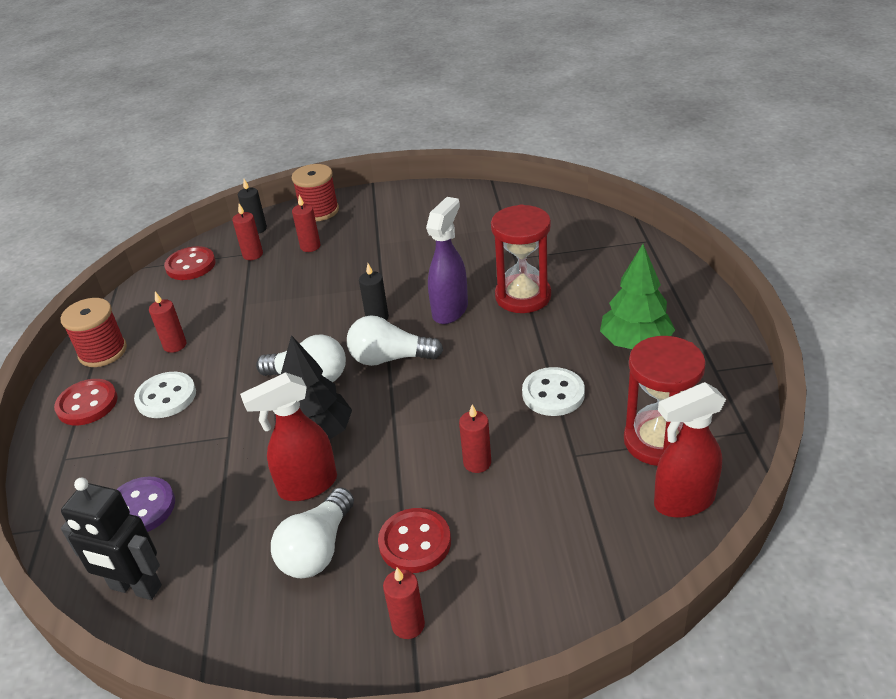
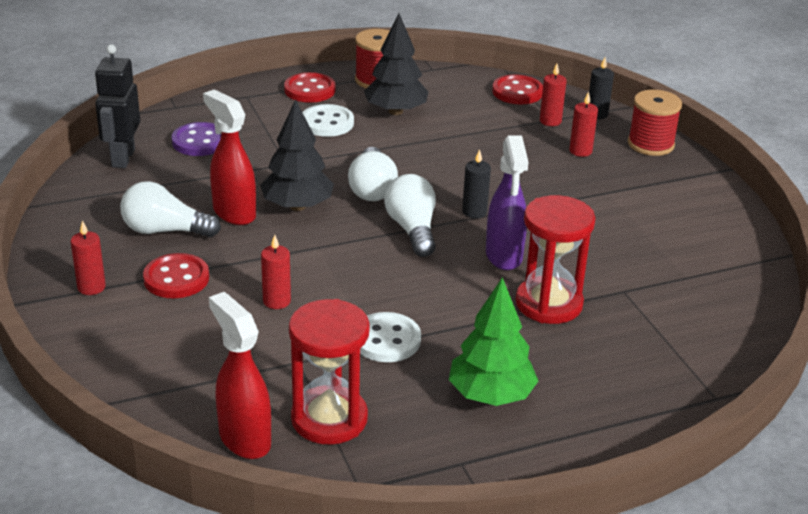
camera: 70 degrees right, 5 degrees down
red candle [149,292,186,353] -> black tree [364,14,428,115]
purple spray bottle [426,197,468,324] -> purple spray bottle turned 75 degrees clockwise [486,135,528,270]

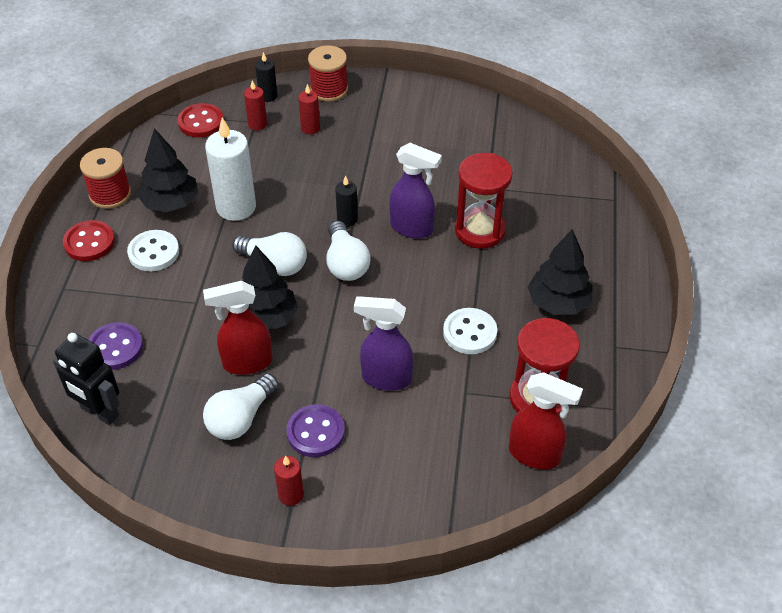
camera: 60 degrees left, 15 degrees up
red button [143,253,209,298] -> purple button [286,404,345,457]
red spray bottle [209,292,271,459] -> red spray bottle turned 150 degrees counterclockwise [509,372,583,469]
red candle [261,235,291,309] -> purple spray bottle [354,296,413,391]
white light bulb [384,174,436,257] -> white light bulb turned 120 degrees counterclockwise [326,221,371,281]
green tree [449,277,538,406] -> black tree [528,229,593,315]
none -> white candle [205,117,256,221]

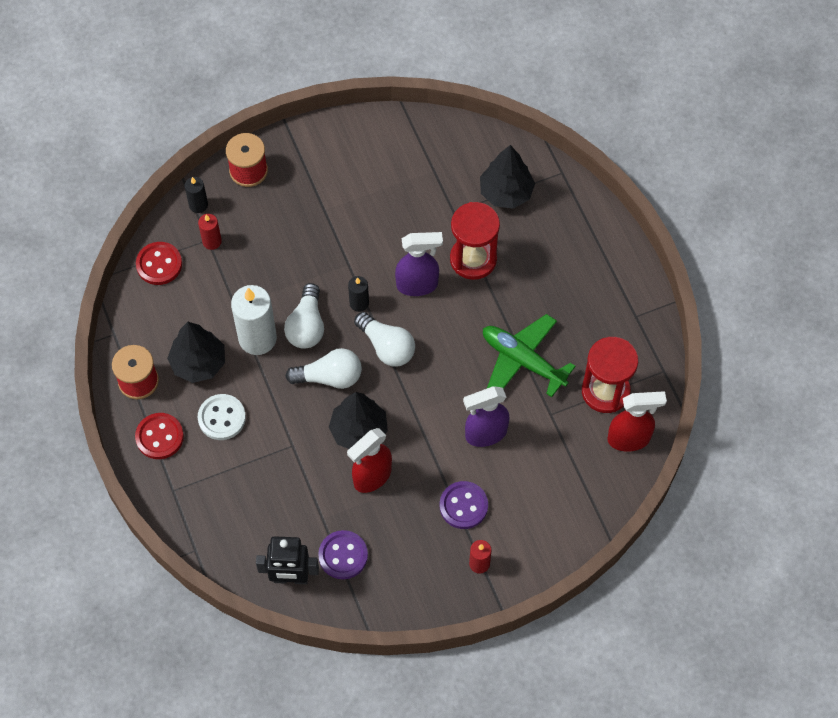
camera: 30 degrees left, 15 degrees up
purple button [88,322,143,370] -> purple button moved to [318,530,368,579]
white light bulb [203,373,278,440] -> white light bulb moved to [284,283,324,349]
red candle [298,84,320,134] -> none
white button [443,308,497,354] -> green plane [483,314,576,397]
black tree [528,229,593,315] -> black tree moved to [480,145,535,209]

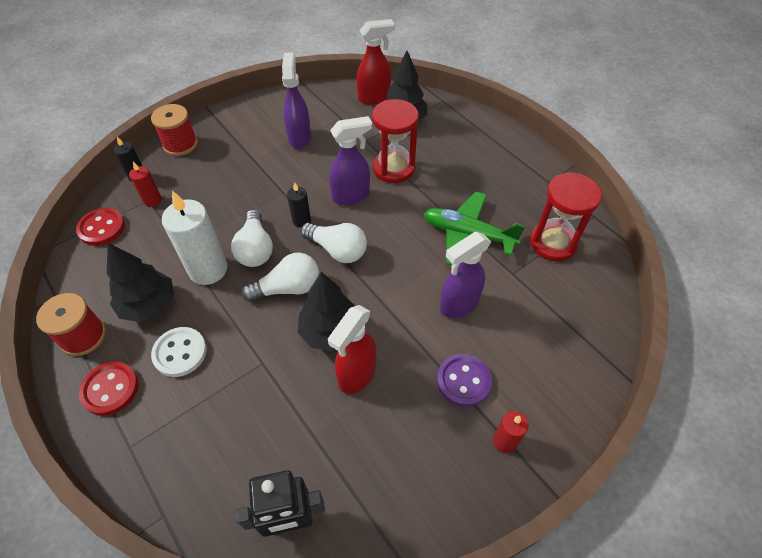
camera: 15 degrees left, 10 degrees down
purple button [318,530,368,579] -> none
red spray bottle [608,391,667,452] -> red spray bottle moved to [357,19,395,105]
none -> purple spray bottle [282,53,311,149]

